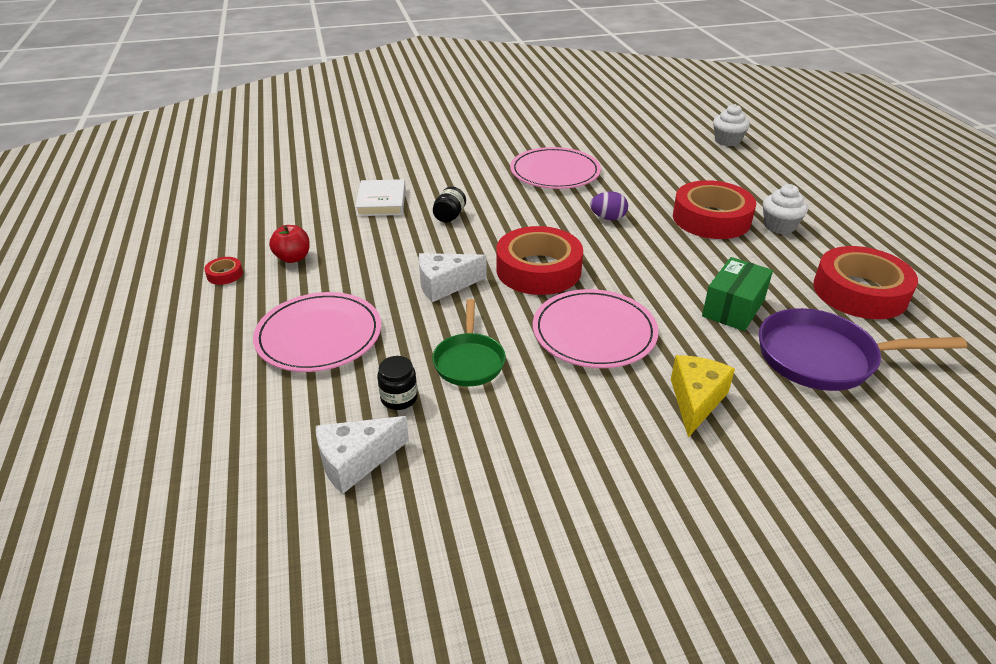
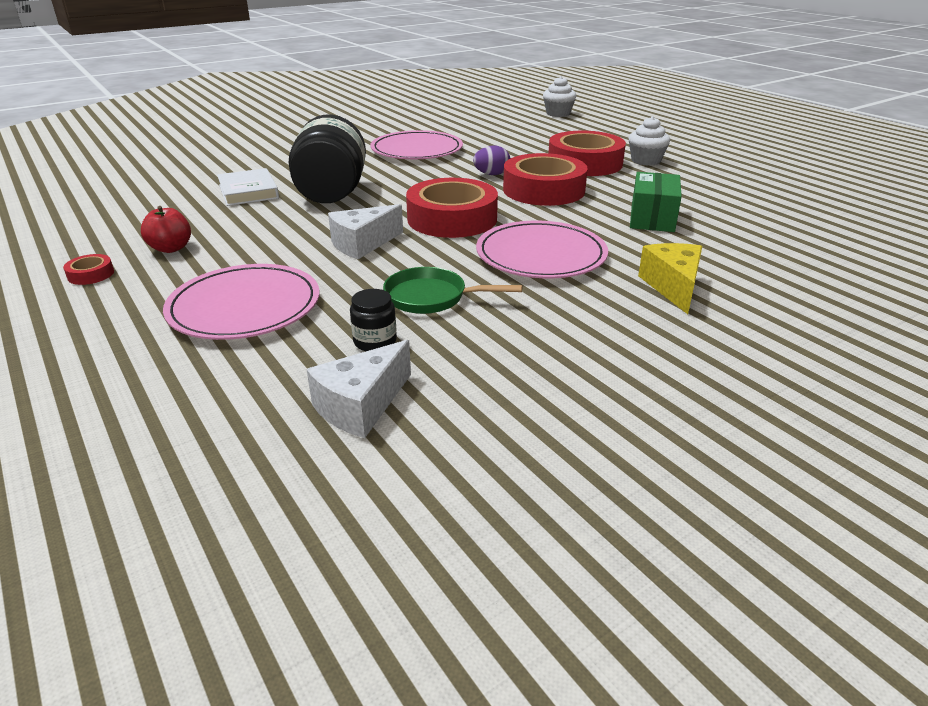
camera: 20 degrees left, 5 degrees down
green pan [432,299,506,387] -> green pan turned 120 degrees clockwise [383,267,522,314]
black jar [433,187,466,223] -> black jar [289,115,366,203], size x2.37
purple pan [759,308,967,391] -> none
red tape [813,246,918,319] -> red tape moved to [503,153,588,206]

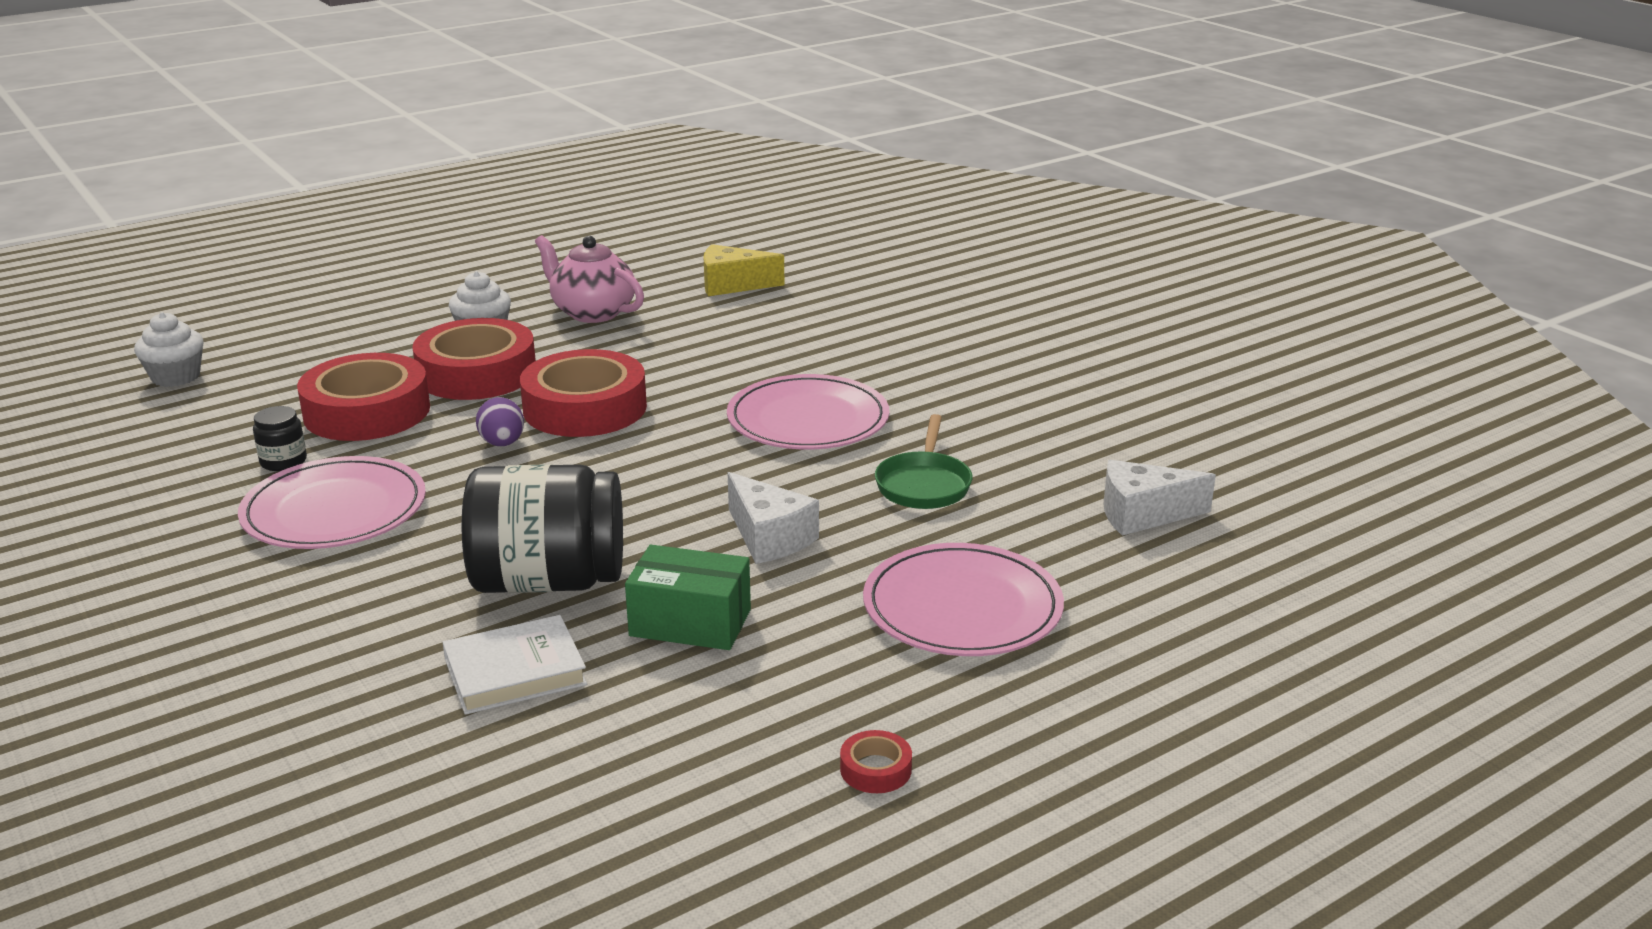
camera: 90 degrees left, 5 degrees down
red apple [141,206,191,253] -> none
white cheese [306,340,411,438] -> white cheese turned 135 degrees clockwise [1103,460,1216,536]
black jar [350,289,397,351] -> black jar moved to [253,406,307,471]
red tape [406,178,498,238] -> red tape moved to [297,353,430,441]
green box [630,172,682,232] -> green box moved to [625,545,751,650]
yellow cheese [638,243,702,314] -> yellow cheese moved to [703,244,785,296]
none -> pink teapot [535,235,644,323]

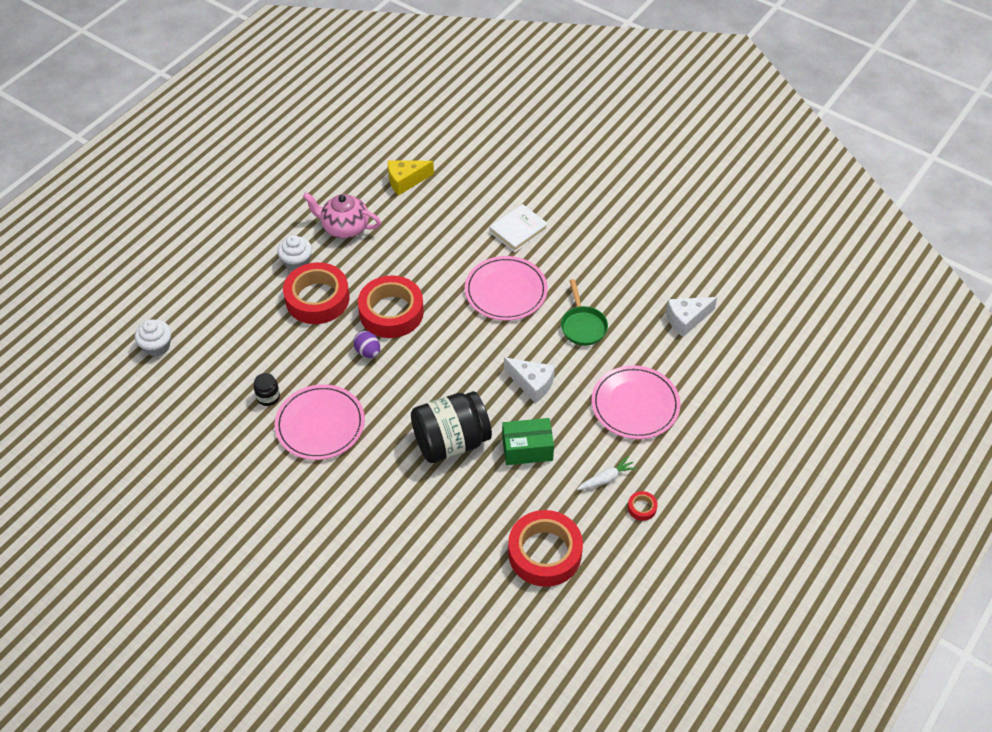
camera: 20 degrees left, 25 degrees up
red tape [297,353,430,441] -> red tape moved to [508,510,583,587]
white book [442,615,587,715] -> white book moved to [490,204,548,252]
none -> white carrot [577,456,637,490]

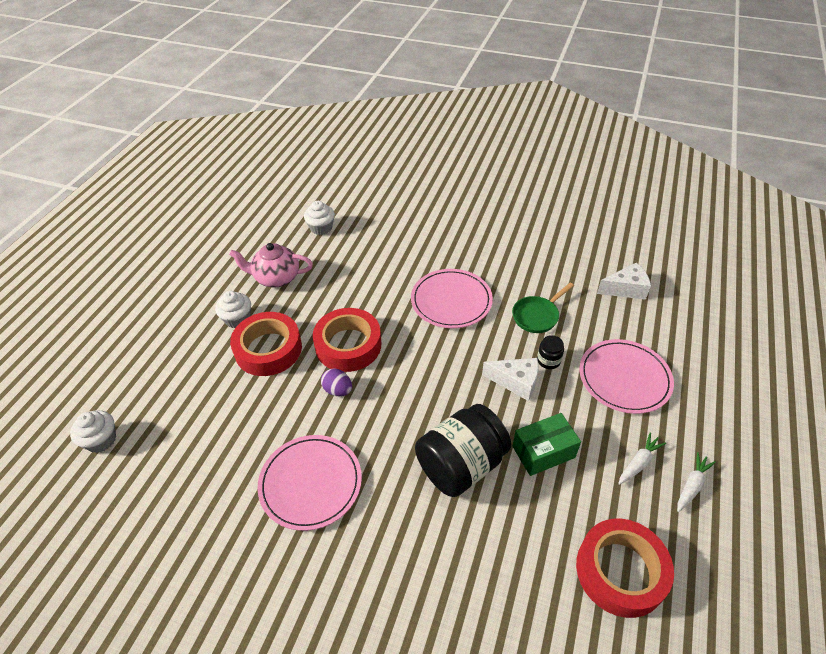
camera: 15 degrees left, 5 degrees down
black jar [254,373,280,406] -> black jar moved to [537,335,564,369]
yellow cheese [388,160,434,196] -> white cupcake [304,201,335,235]
white book [490,204,548,252] -> none
green pan [561,279,608,346] -> green pan turned 75 degrees clockwise [512,283,574,333]
red tape [628,491,658,521] -> white carrot [677,452,716,512]
white cheese [666,297,717,337] -> white cheese turned 150 degrees counterclockwise [597,262,651,300]

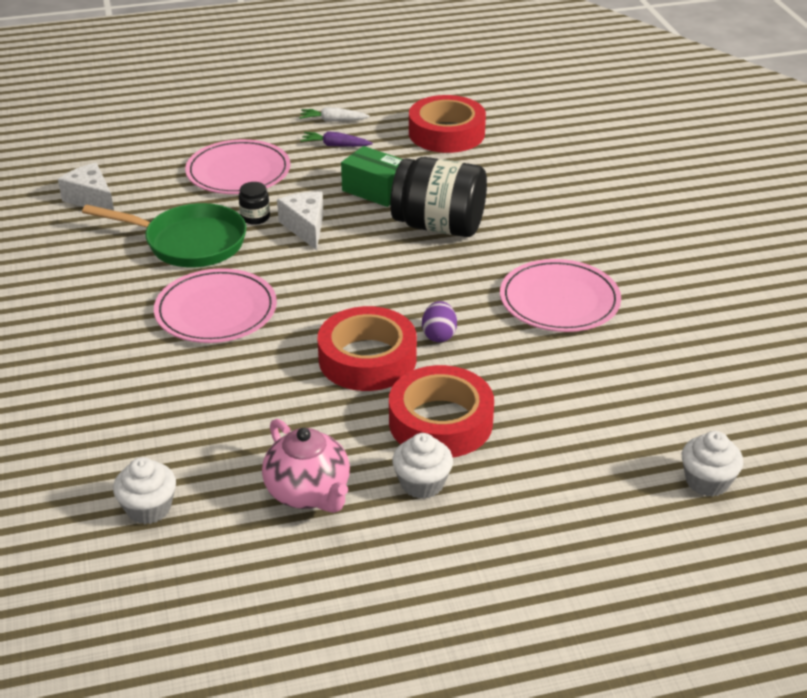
camera: 125 degrees left, 10 degrees down
green pan [512,283,574,333] -> green pan [82,203,246,267], size x1.59
white carrot [618,432,666,485] -> purple carrot [300,131,373,147]

